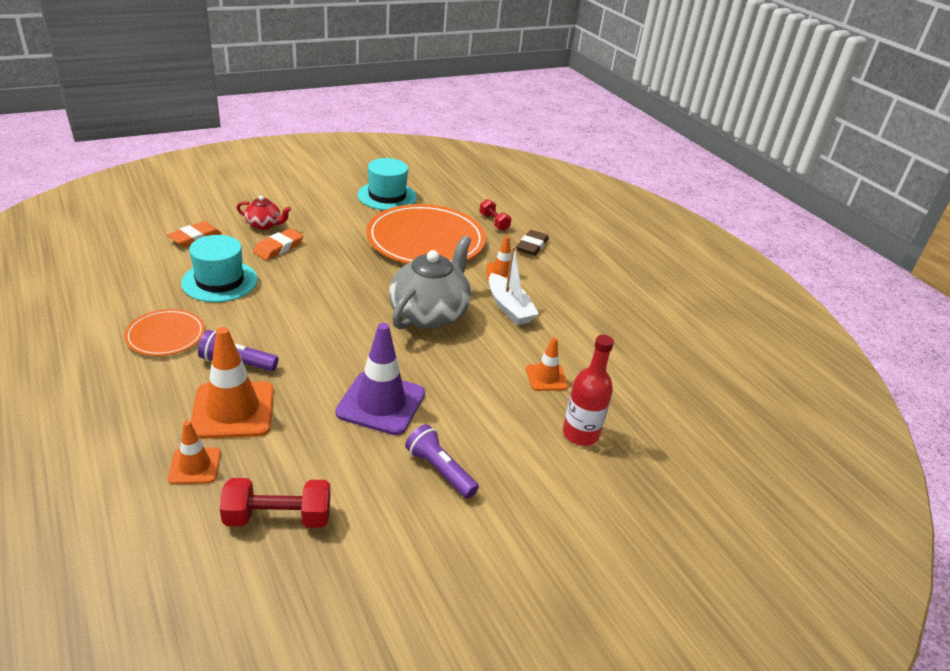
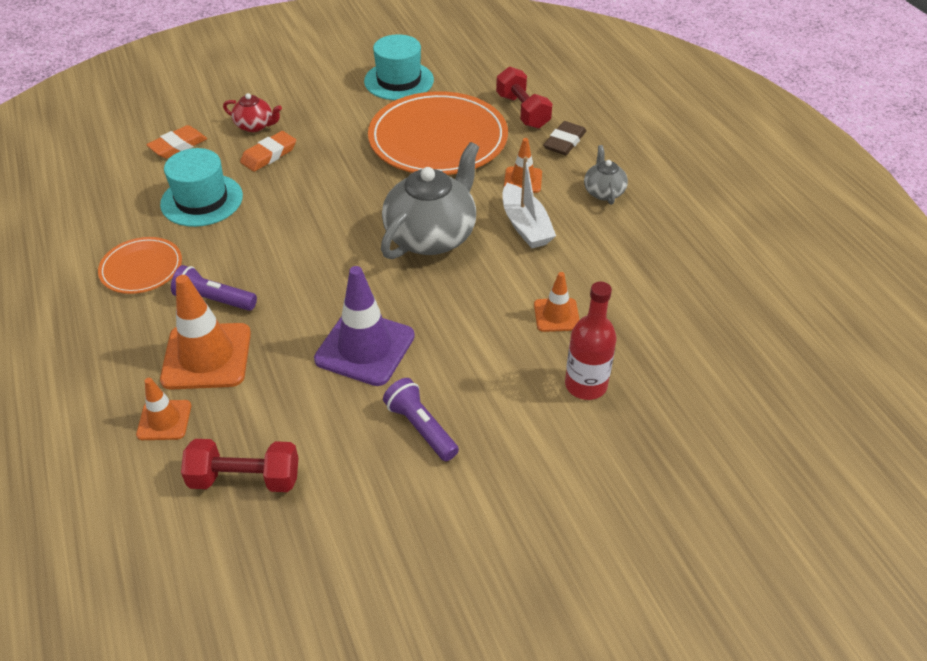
camera: 10 degrees right, 10 degrees up
red dumbbell [479,199,511,231] -> red dumbbell [496,67,553,129], size x1.55
none -> grey teapot [584,145,628,205]

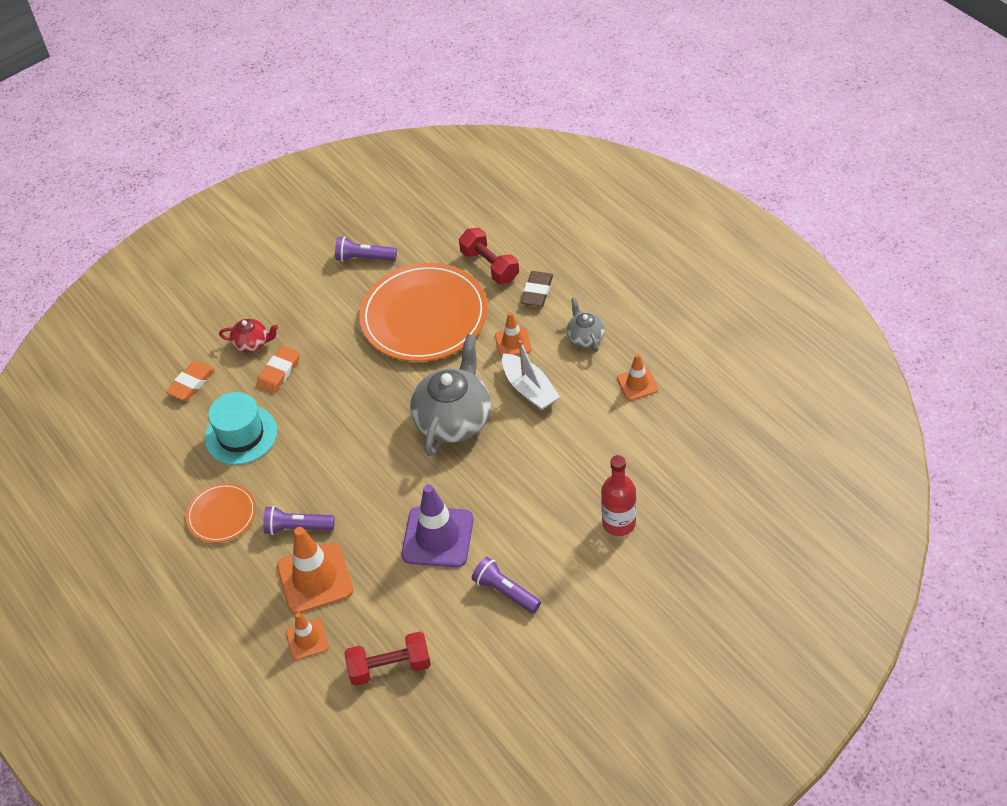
camera: 10 degrees left, 5 degrees up
turquoise hat [364,34,434,100] -> purple flashlight [335,237,397,262]
orange traffic cone [534,272,580,332] -> orange traffic cone moved to [617,354,658,401]

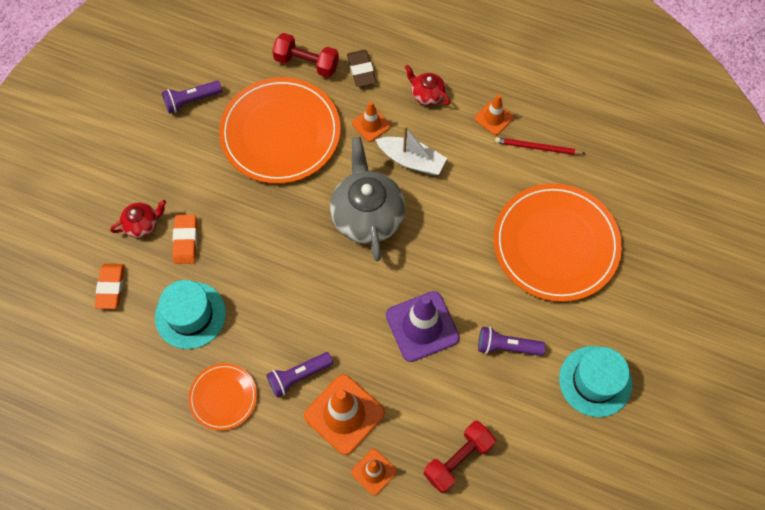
camera: 35 degrees left, 15 degrees up
grey teapot [567,298,605,352] -> red teapot [405,65,451,106]
red bottle [601,455,636,536] -> orange plate [493,184,622,302]
none -> red pencil [495,137,586,155]
none -> turquoise hat [559,346,632,417]

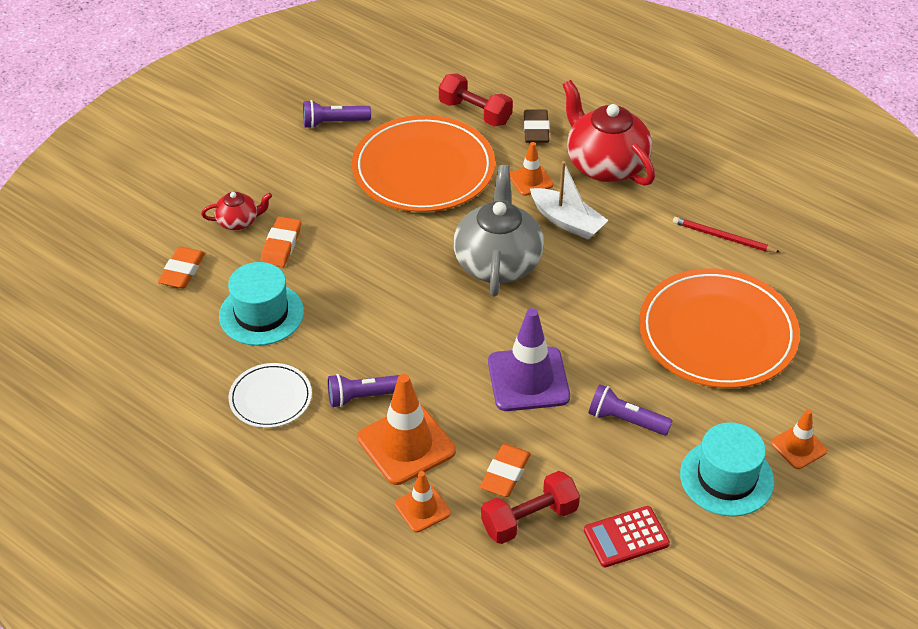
camera: 15 degrees right, 20 degrees down
orange plate [188,363,257,431] -> white plate [229,363,312,428]
red teapot [405,65,451,106] -> red teapot [563,80,655,186], size x2.04
orange traffic cone [475,95,514,135] -> orange traffic cone moved to [771,409,827,469]
none -> orange eraser [480,444,531,497]
none -> red calculator [584,506,670,567]

